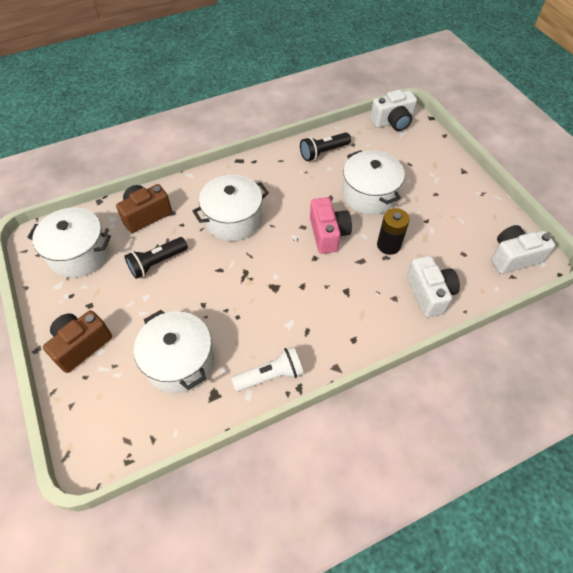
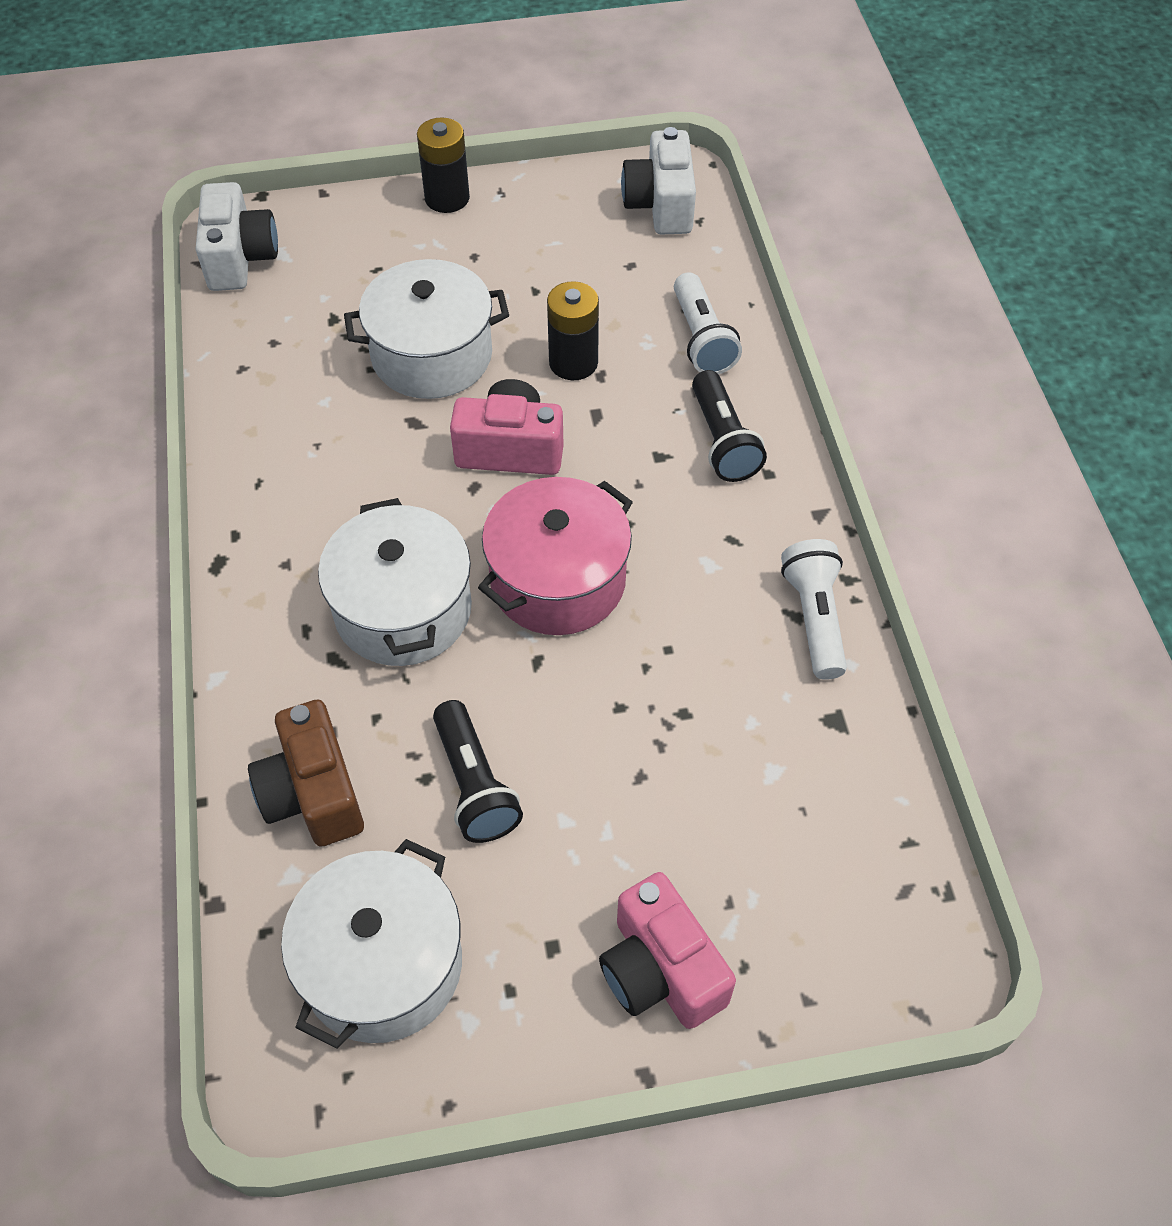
camera: 75 degrees left, 0 degrees up
brown camera [43,310,112,373] -> pink camera [599,872,736,1029]
white pot [134,310,214,393] -> none
black flashlight [300,133,351,161] -> black flashlight moved to [692,370,767,482]
white camera [407,255,460,317] -> white flashlight [674,272,742,374]
none -> black battery [417,117,470,213]
none -> pink pot [478,477,633,635]

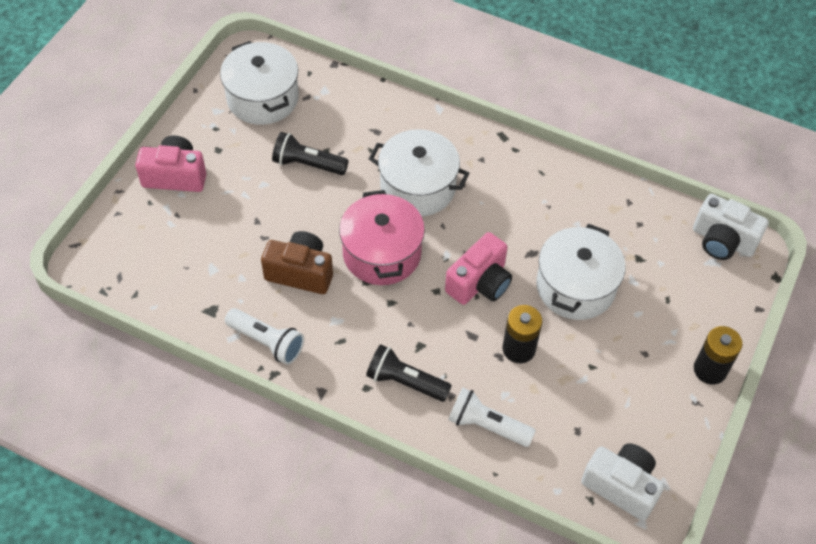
camera: 125 degrees right, 0 degrees up
brown camera [248,700,364,847] -> brown camera moved to [261,231,333,294]

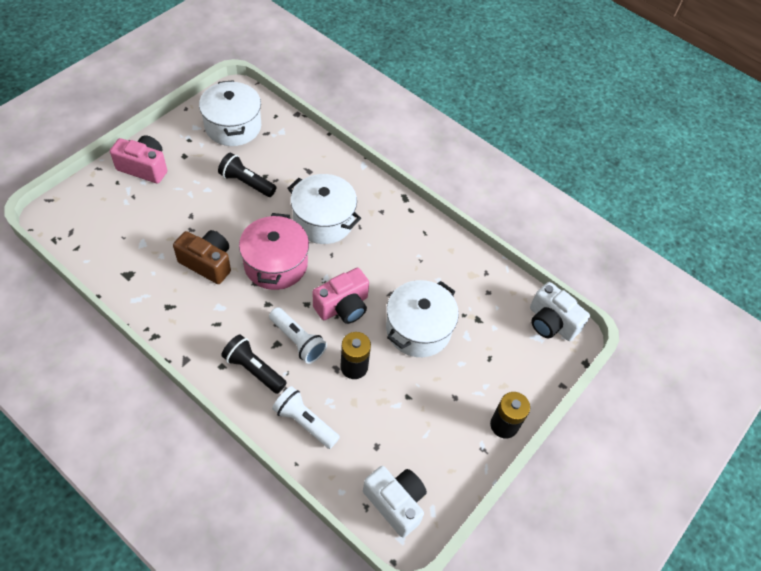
camera: 10 degrees right, 0 degrees up
white flashlight [225,308,304,365] -> white flashlight moved to [269,307,327,364]

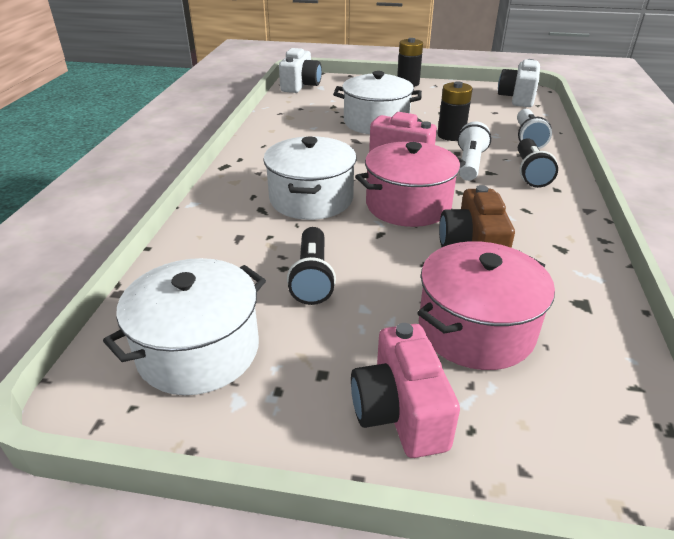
camera: 115 degrees left, 20 degrees down
none -> pink pot [417,241,555,370]

